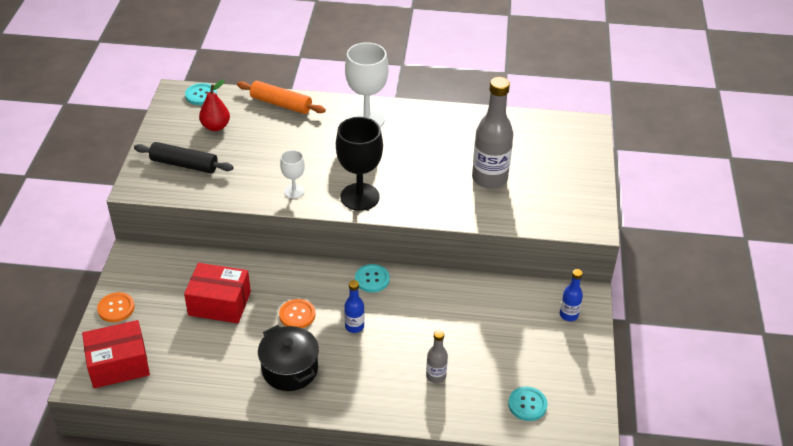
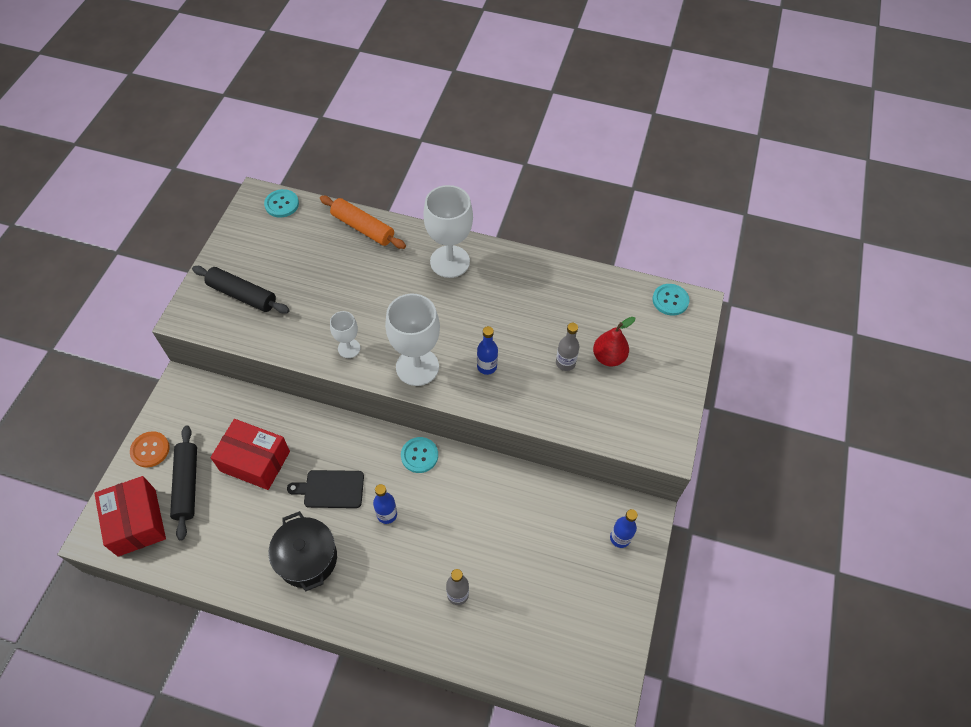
camera: 10 degrees right, 15 degrees up
red box [82,320,150,388] -> red box turned 75 degrees clockwise [94,476,166,557]
red pear [199,79,230,131] -> red pear moved to [593,317,635,366]
orange button [279,299,315,328] -> black cutting board [287,470,364,508]
black goblet [336,117,383,211] -> white goblet [385,294,440,386]
grey bottle [472,77,513,189] -> grey bottle [556,323,579,371], size x0.50
turquoise button [508,386,547,421] -> turquoise button moved to [652,284,690,316]
none -> black rolling pin [170,425,197,540]
none -> blue bottle [477,326,498,375]

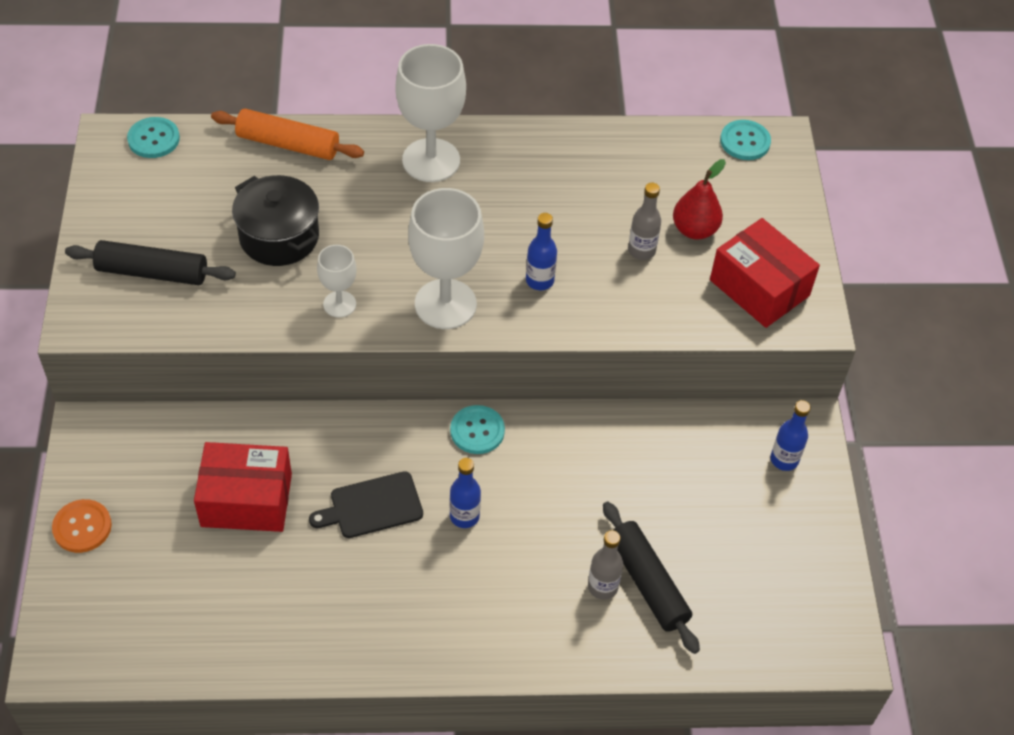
camera: 20 degrees left, 5 degrees down
red box [94,476,166,557] -> red box moved to [710,218,820,328]
black rolling pin [170,425,197,540] -> black rolling pin moved to [603,502,700,654]
black pot [269,511,337,592] -> black pot moved to [232,175,319,266]

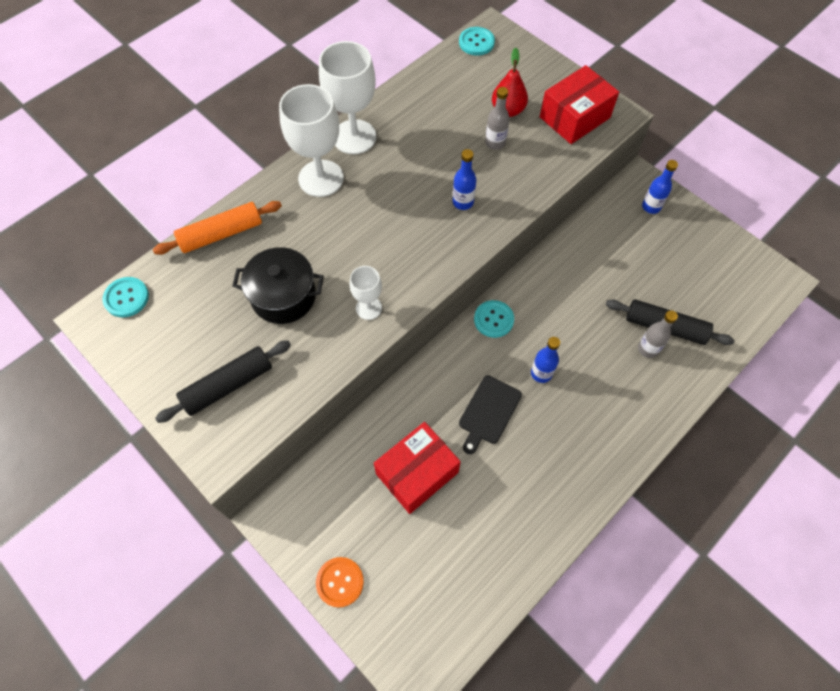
camera: 40 degrees left, 10 degrees up
white goblet [408,188,484,329] -> white goblet moved to [319,41,376,154]
red box [710,218,820,328] -> red box turned 45 degrees counterclockwise [540,65,619,144]

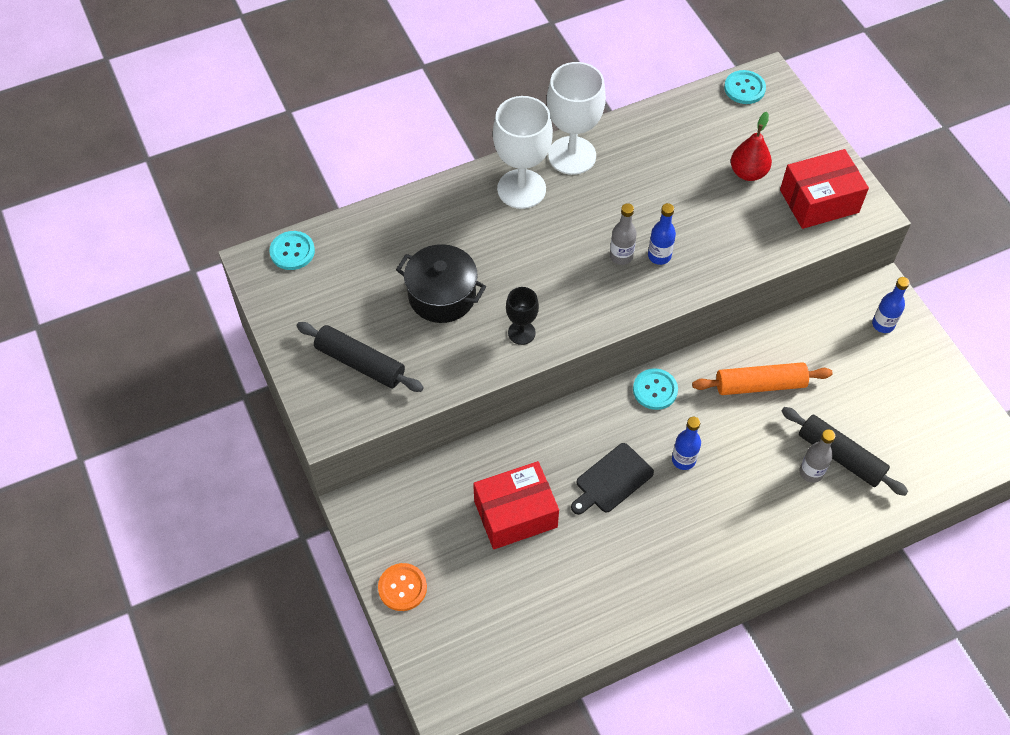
camera: 20 degrees right, 5 degrees down
orange rolling pin [153,201,282,255] -> orange rolling pin moved to [692,362,833,395]
black rolling pin [155,340,291,423] -> black rolling pin turned 45 degrees clockwise [296,322,424,392]
white goblet [350,266,382,320] -> black goblet [506,287,539,345]
grey bottle [485,87,510,150] -> grey bottle moved to [610,203,637,265]

